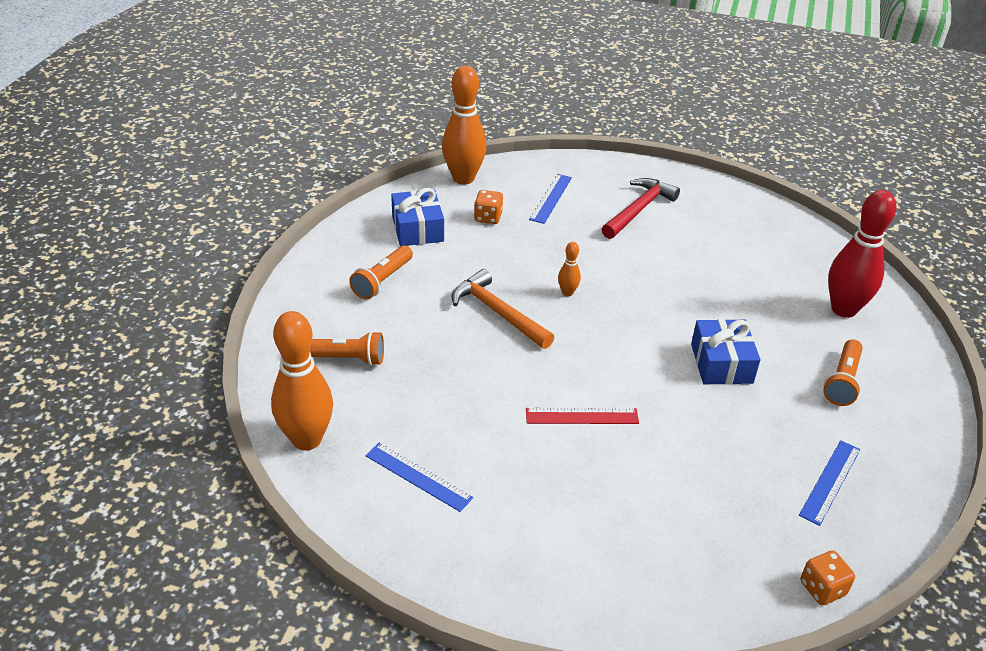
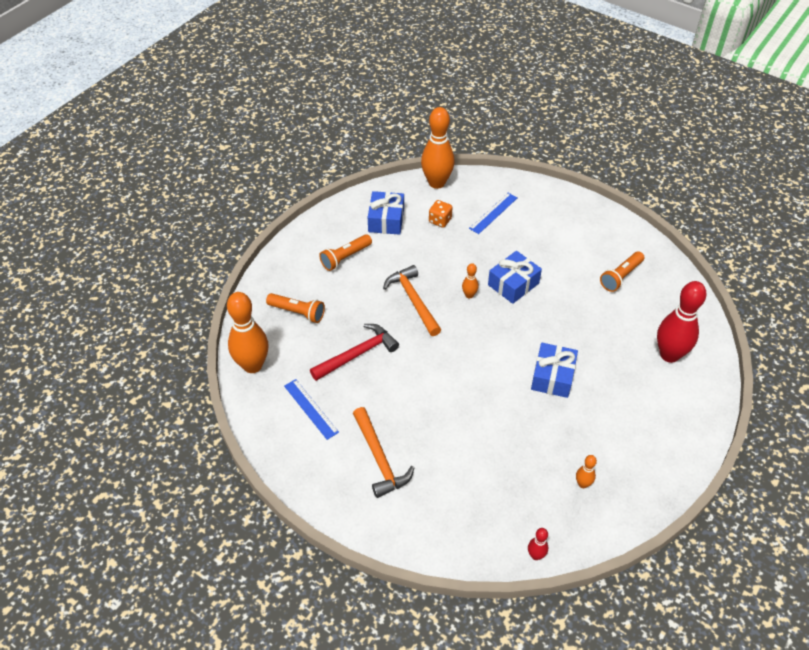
camera: 20 degrees right, 10 degrees up
red ruler [526,408,639,424] -> none
red hammer [602,178,680,239] -> red hammer moved to [310,324,399,381]
blue ruler [799,440,861,526] -> orange bowling pin [576,455,597,488]
orange dice [800,551,855,605] -> red bowling pin [528,528,548,560]
orange flashlight [823,339,863,406] -> orange flashlight moved to [600,251,644,292]
none -> orange hammer [353,407,414,498]
none -> blue gift [488,251,542,304]

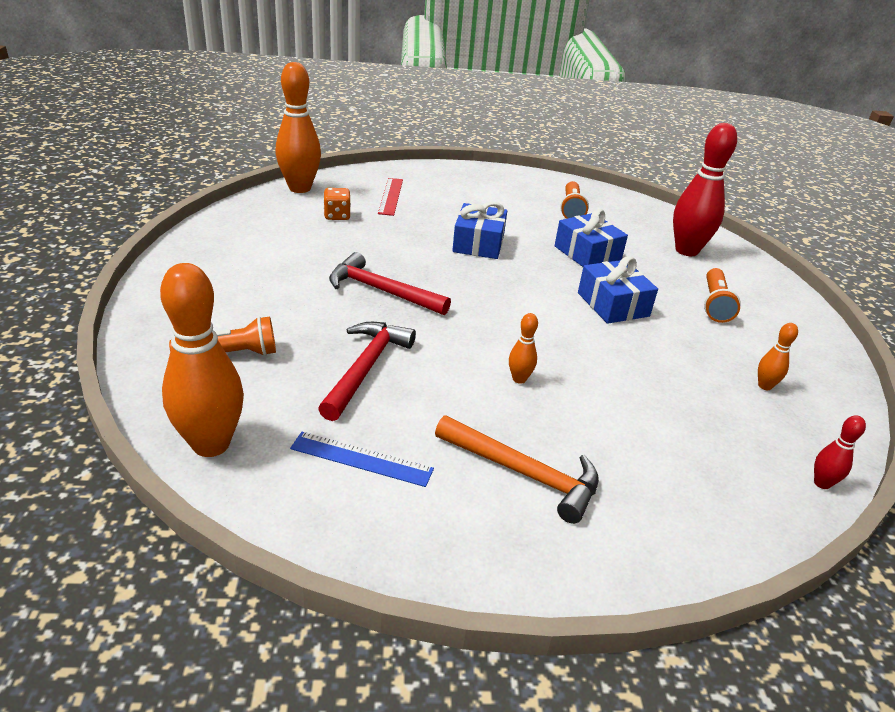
camera: 40 degrees left, 15 degrees down
orange flashlight [319,234,372,271] -> orange flashlight moved to [704,268,741,323]
blue gift [368,191,404,235] -> blue gift moved to [555,209,628,267]
orange hammer [383,265,441,336] -> red hammer [329,252,451,315]
orange bowling pin [462,263,478,299] -> orange bowling pin moved to [509,313,538,384]
blue ruler [469,193,517,234] -> red ruler [378,178,403,216]

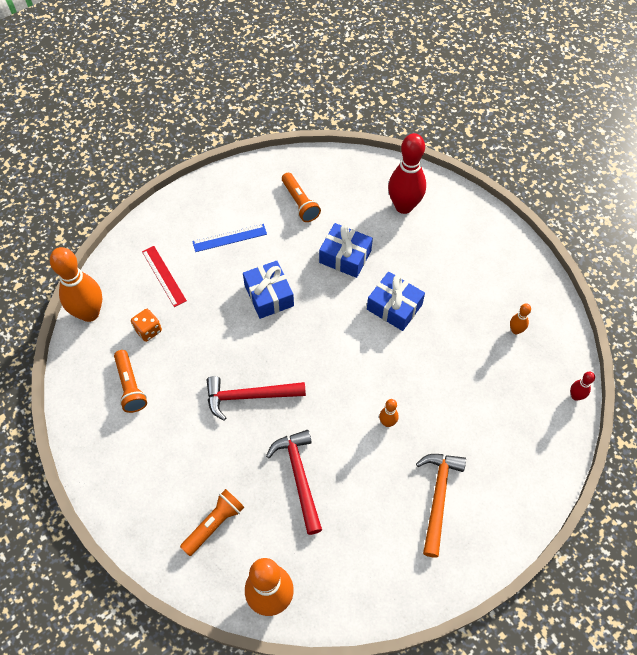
camera: 30 degrees left, 25 degrees up
blue ruler [290,432,434,487] -> blue ruler moved to [192,224,267,252]
orange hammer [435,416,599,524] -> orange hammer turned 75 degrees counterclockwise [416,454,466,558]
orange flashlight [704,268,741,323] -> orange flashlight moved to [114,350,147,413]

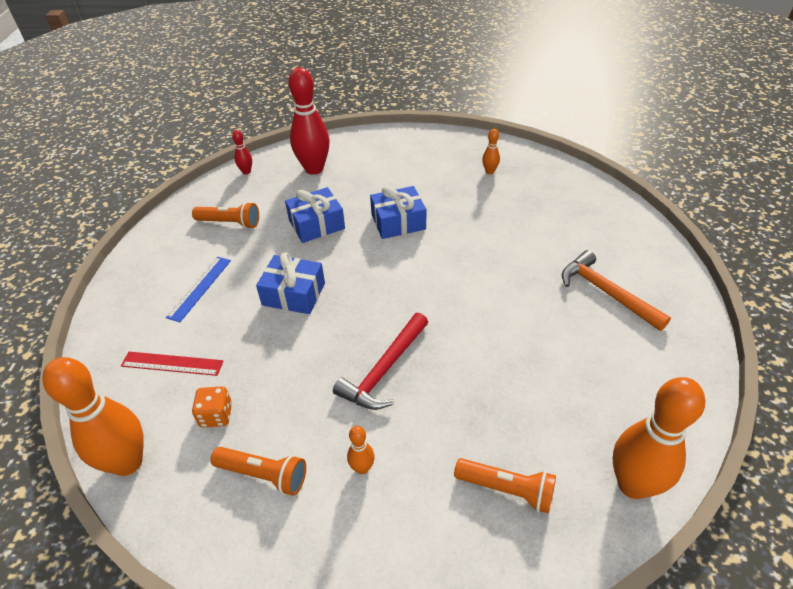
camera: 50 degrees left, 15 degrees down
orange flashlight [180,489,244,556] -> orange flashlight turned 120 degrees clockwise [454,458,556,514]
red hammer [266,430,322,535] -> none
orange bowling pin [379,399,399,427] -> orange bowling pin moved to [347,426,375,474]
red bowling pin [570,372,595,401] -> red bowling pin moved to [232,130,252,175]

